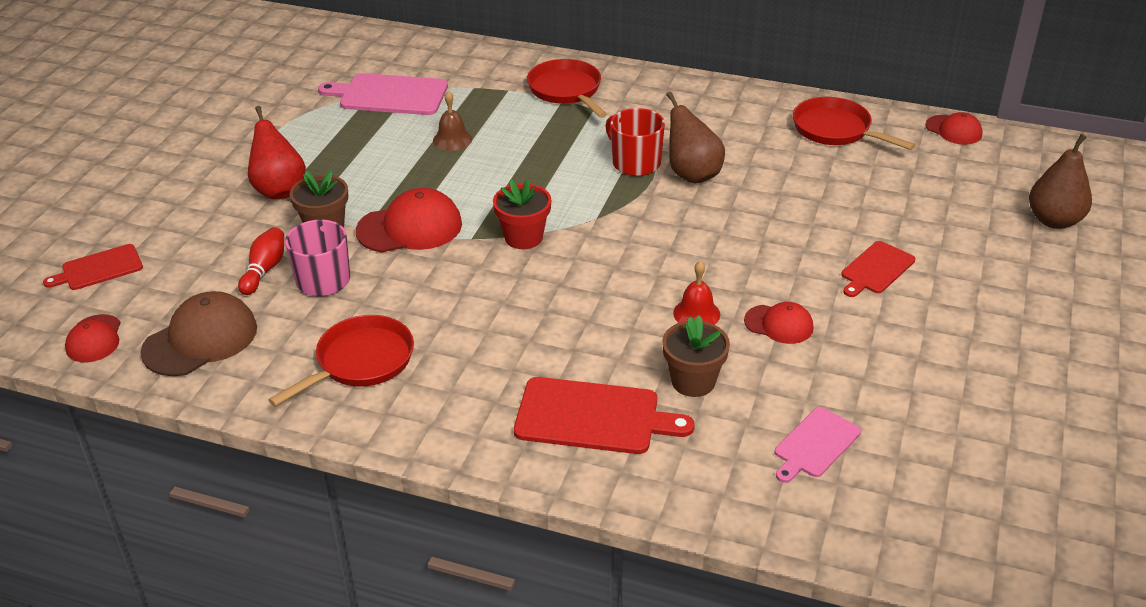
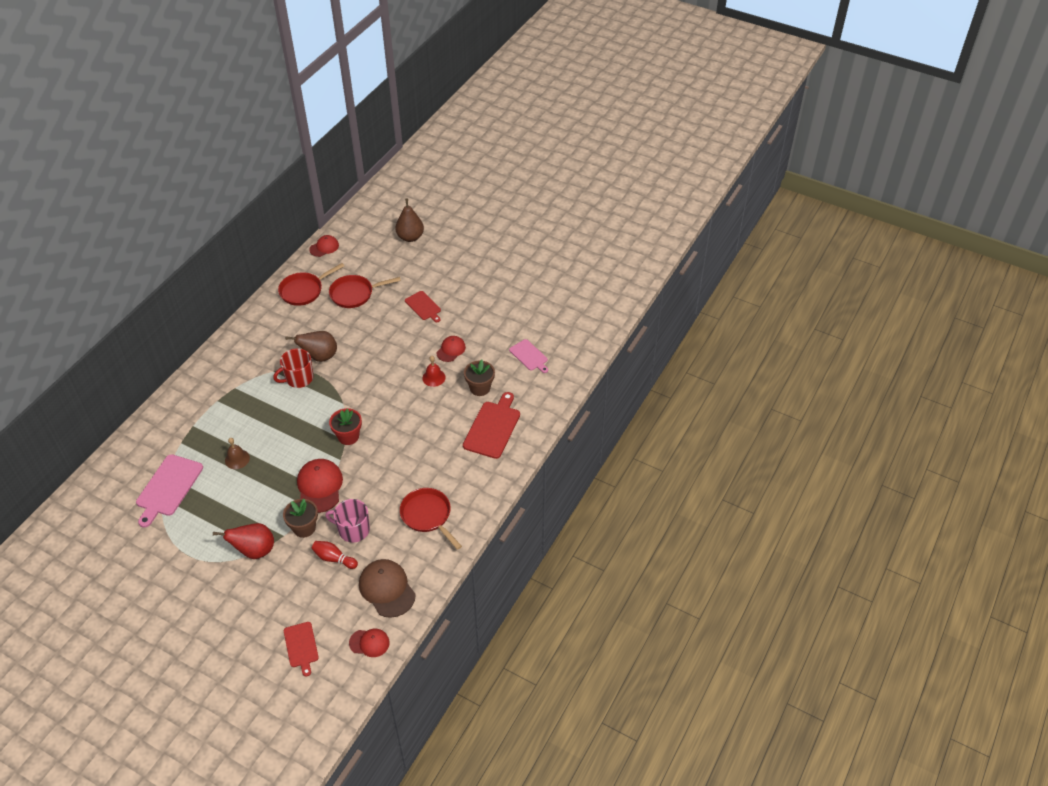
camera: 80 degrees left, 10 degrees up
red pan [527,59,607,118] -> red pan moved to [329,275,401,308]

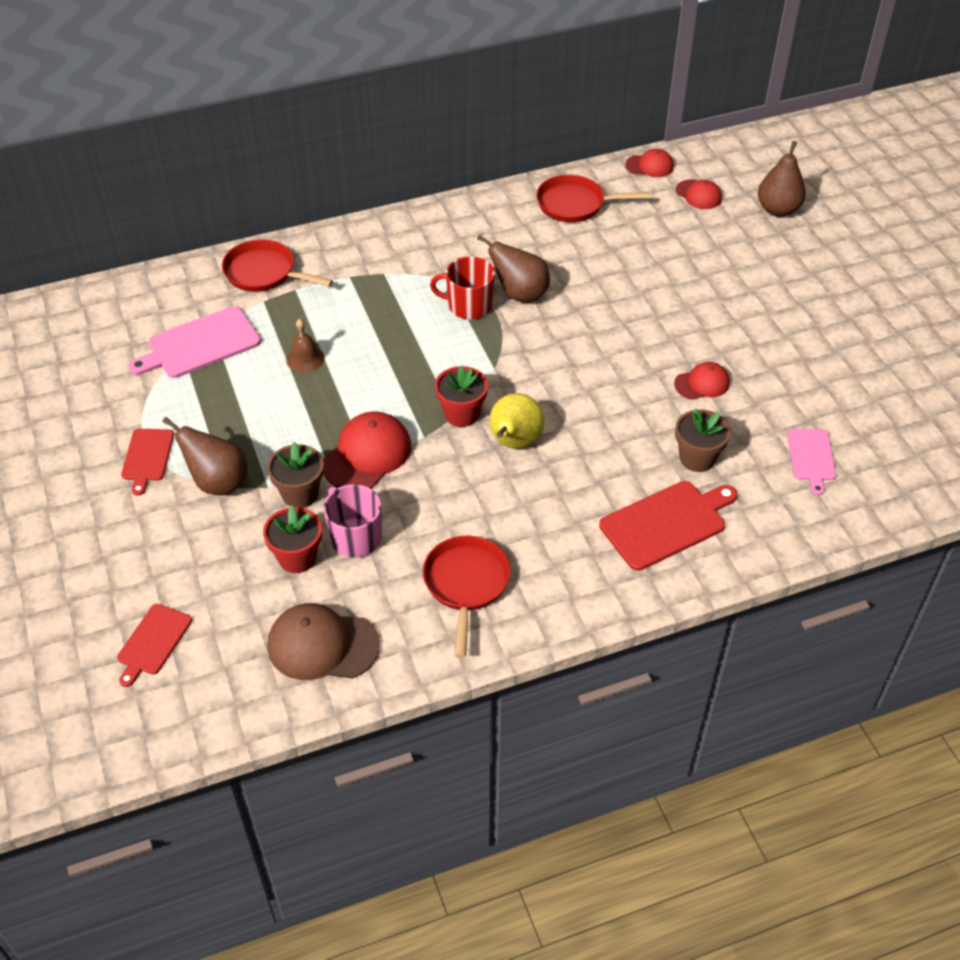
camera: 40 degrees right, 0 degrees up
red pear [213,523,274,559] -> brown pear [162,417,248,495]
red bowling pin [312,541,358,569] -> red flower pot [263,505,322,573]
red pan [329,275,401,308] -> red pan moved to [222,240,333,292]
red cap [349,629,390,657] -> red cap moved to [676,179,722,209]
brown cap [359,559,416,618] -> brown cap turned 90 degrees counterclockwise [268,603,380,680]
red cutting board [405,291,441,322] -> red cutting board moved to [121,429,174,496]
red bell [422,356,446,387] -> none
none -> yellow pear [489,393,545,449]

